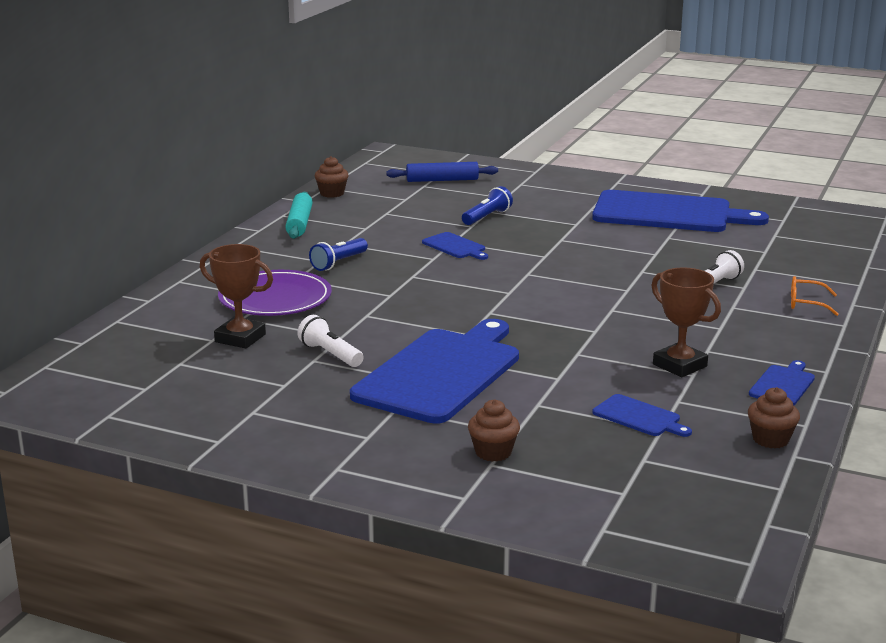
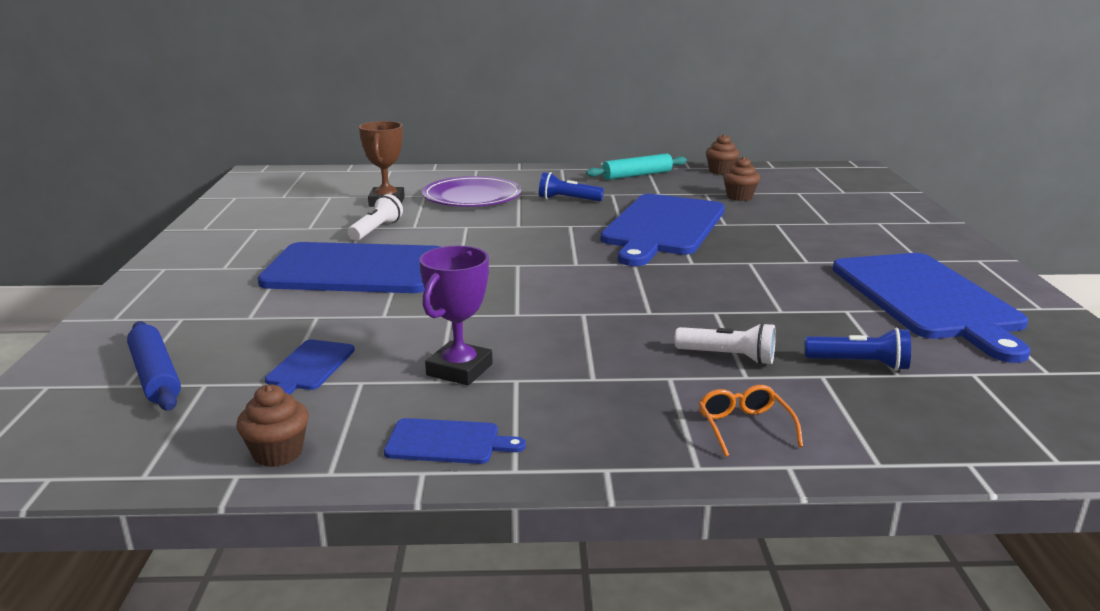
camera: 65 degrees right, 0 degrees up
blue rolling pin [386,162,498,182] -> blue rolling pin moved to [127,321,181,411]
blue cutting board [422,232,488,260] -> blue cutting board [600,194,725,266], size x2.35
blue flashlight [462,186,513,225] -> blue flashlight moved to [805,328,911,371]
brown cupcake [468,399,520,462] -> brown cupcake moved to [723,156,760,201]
brown trophy [651,267,721,377] -> purple trophy [419,246,493,386]

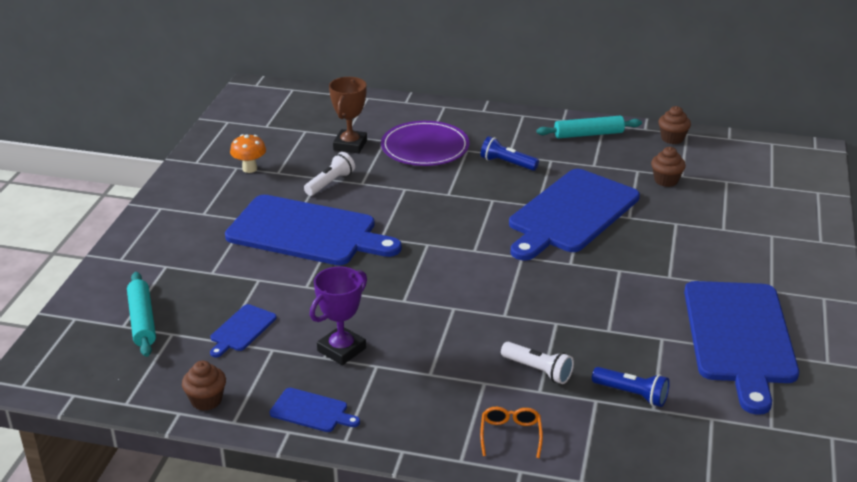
camera: 15 degrees right, 10 degrees up
blue rolling pin [127,321,181,411] -> turquoise rolling pin [127,272,156,357]
none -> orange mushroom [230,134,266,173]

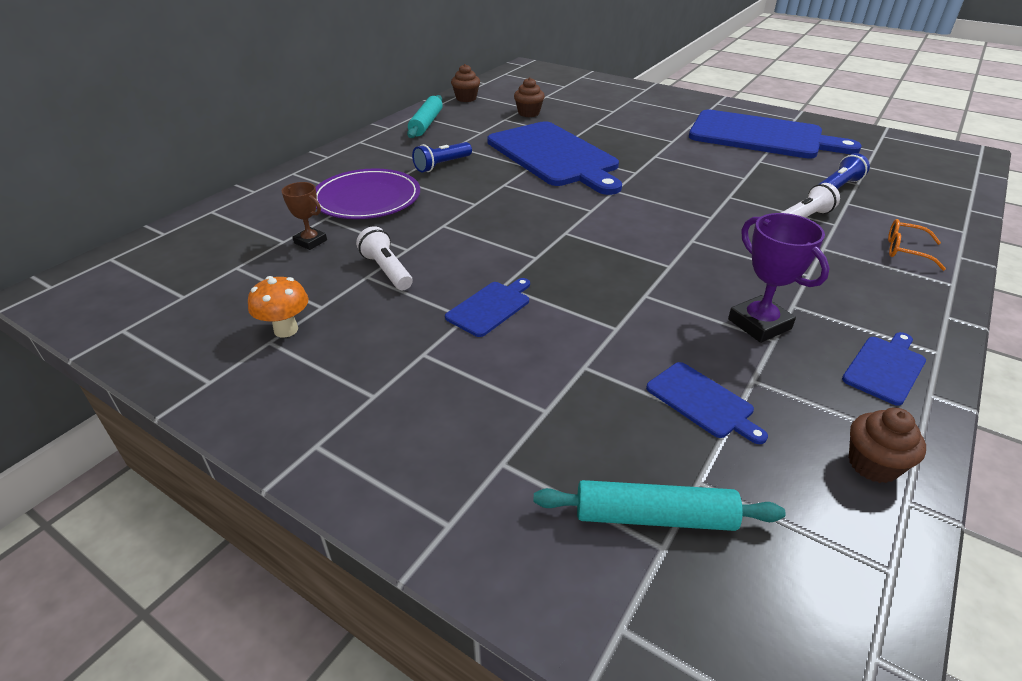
camera: 70 degrees left, 5 degrees up
blue cutting board [225,195,402,265] -> blue cutting board [445,278,530,337], size x0.42
brown trophy [329,77,367,153] -> brown trophy [282,182,327,250], size x0.63

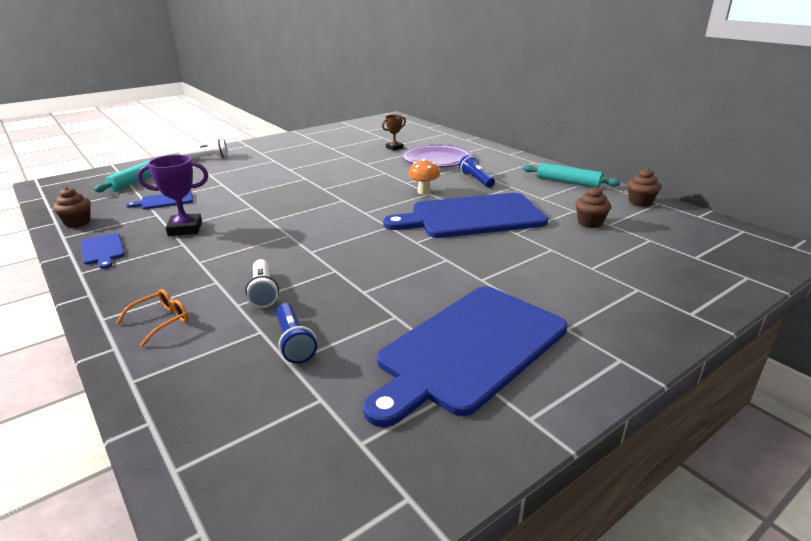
camera: 110 degrees right, 10 degrees down
orange mushroom [248,276,308,338] -> orange mushroom moved to [408,158,440,195]
white flashlight [356,226,412,290] -> white flashlight moved to [181,139,229,159]
blue cutting board [445,278,530,337] -> none

